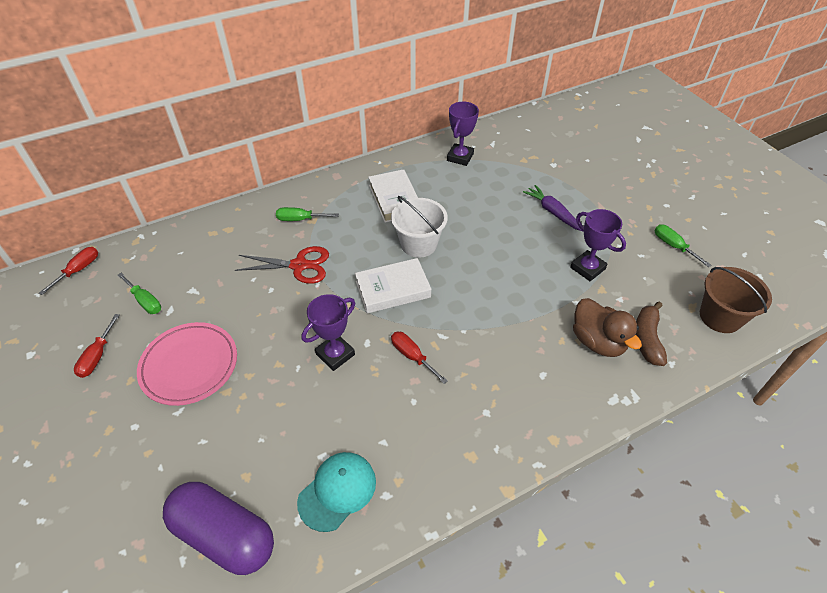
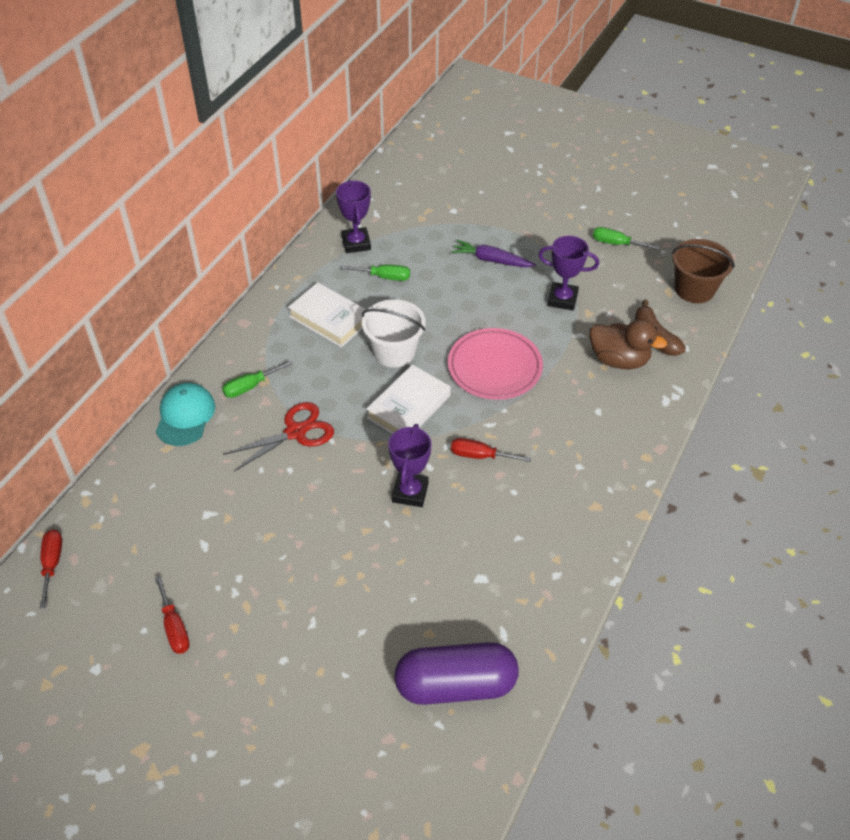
camera: 35 degrees left, 0 degrees up
green screwdriver [117,273,161,314] -> green screwdriver moved to [341,265,410,281]
pink plate [137,322,237,406] -> pink plate moved to [448,328,543,400]
turquoise cap [297,452,376,532] -> turquoise cap moved to [156,383,215,446]

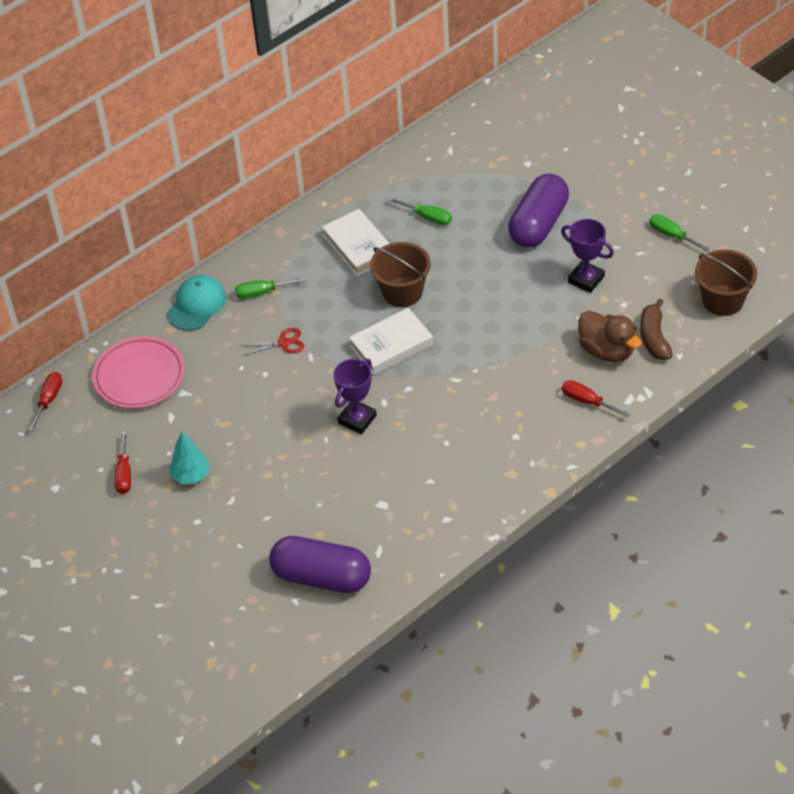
camera: 25 degrees right, 0 degrees up
red scissors [223,402,334,471] -> red scissors [241,328,304,356], size x0.62
purple trophy [336,180,371,253] -> none
white bucket [362,299,426,367] -> brown bucket [370,242,431,307]
pink plate [448,328,543,400] -> pink plate moved to [92,336,185,409]
purple carrot [451,240,536,267] -> purple capsule [508,173,569,248]
red screwdriver [451,438,531,462] -> red screwdriver moved to [562,380,630,417]
none -> turquoise tree [169,432,210,484]

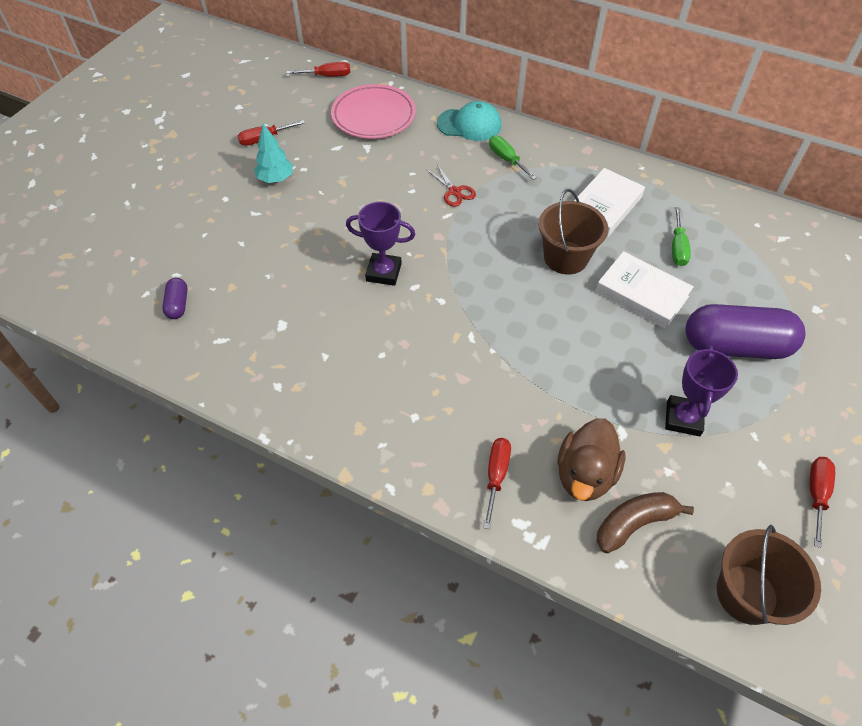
camera: 65 degrees right, 5 degrees up
purple capsule [269,536,371,593] -> purple capsule [162,278,188,319], size x0.44
white book [349,308,433,375] -> white book moved to [596,251,694,329]
green screwdriver [649,214,710,252] -> red screwdriver [810,457,835,548]

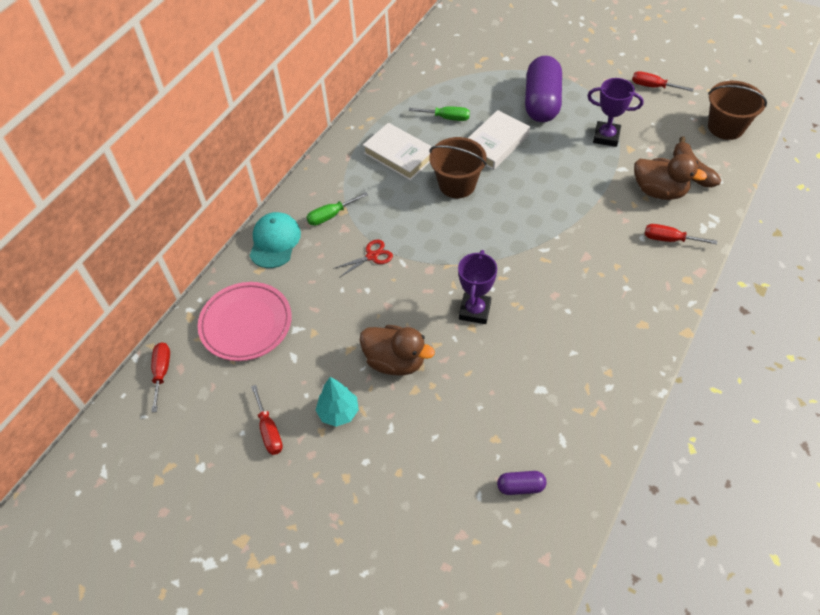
camera: 85 degrees left, 0 degrees up
none -> brown duck [360,325,435,376]

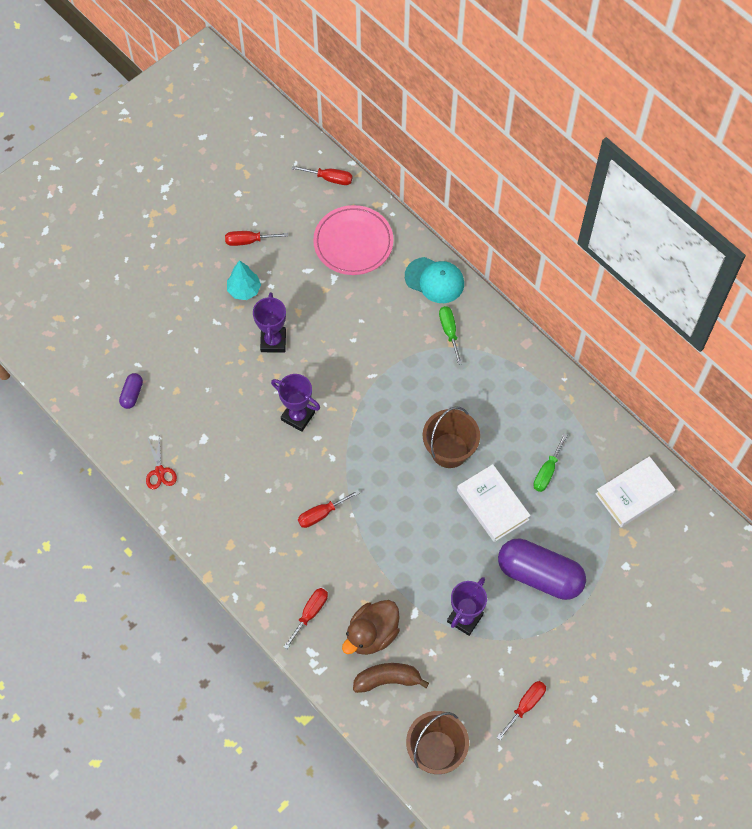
camera: 105 degrees right, 10 degrees up
red scissors [333,240,393,278] -> red scissors moved to [146,437,177,489]
brown duck [360,325,435,376] -> purple trophy [253,292,286,352]
white book [363,123,432,180] -> white book moved to [596,456,676,527]
none -> red screwdriver [298,490,360,528]

